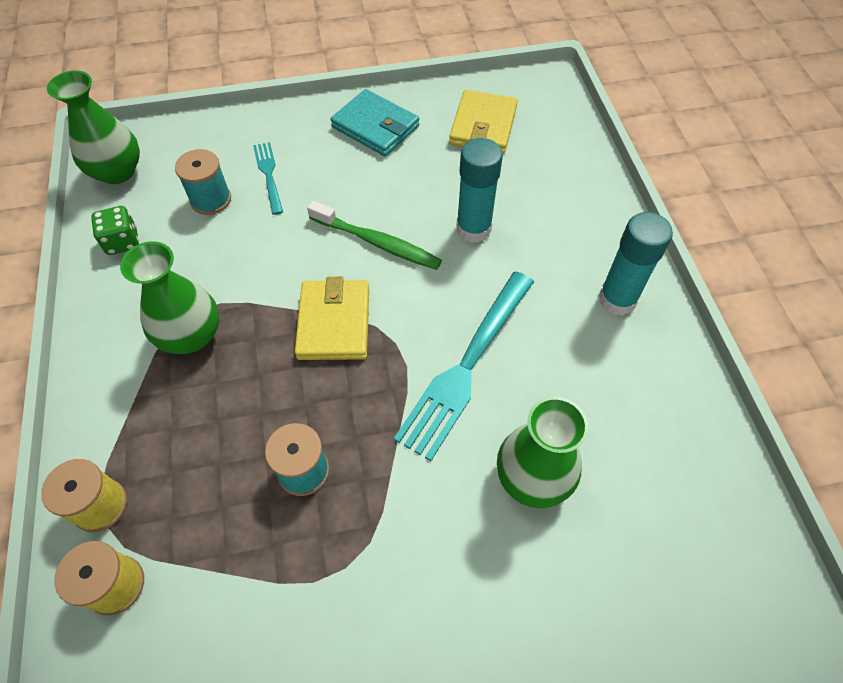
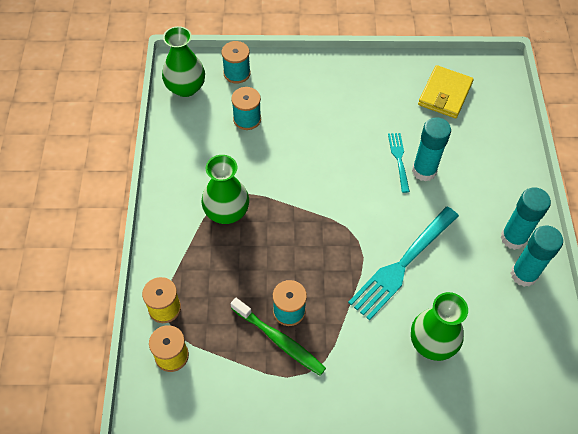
camera: 10 degrees right, 0 degrees up
green dice [91,206,139,255] -> none
turquoise fork [253,142,283,215] -> turquoise fork moved to [388,133,410,193]
yellow wallet [295,277,369,360] -> none
green toothbrush [307,201,442,270] -> green toothbrush moved to [231,298,326,376]
turquoise wallet [330,89,419,156] -> none
none -> turquoise spool [222,41,250,84]
none -> turquoise glue stick [511,226,563,287]

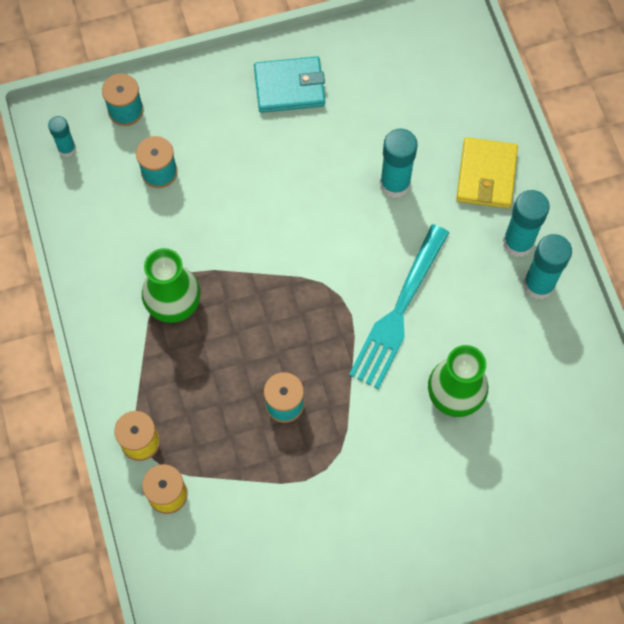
camera: 15 degrees left, 10 degrees up
green vase [162,26,205,97] -> turquoise glue stick [48,116,76,157]
green toothbrush [231,298,326,376] -> none
turquoise fork [388,133,410,193] -> none
yellow wallet [418,65,473,118] -> yellow wallet moved to [456,137,518,209]
none -> turquoise wallet [254,56,325,113]

